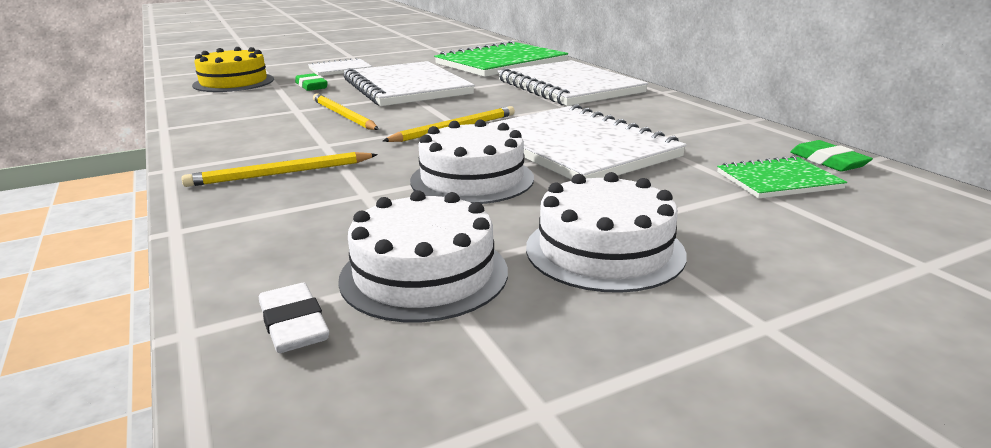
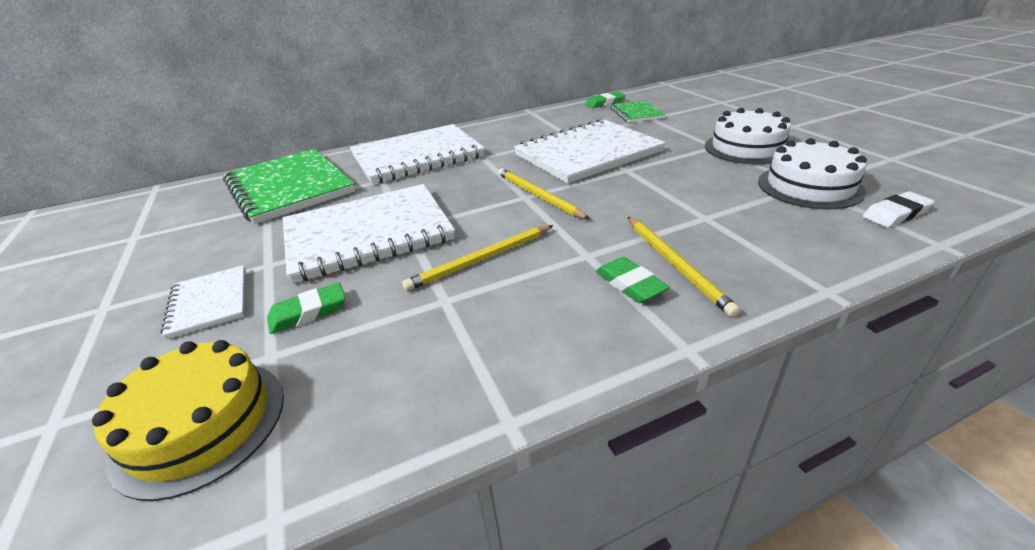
camera: 85 degrees left, 10 degrees up
white cake [410,119,534,204] -> none
none -> green eraser [596,257,670,303]

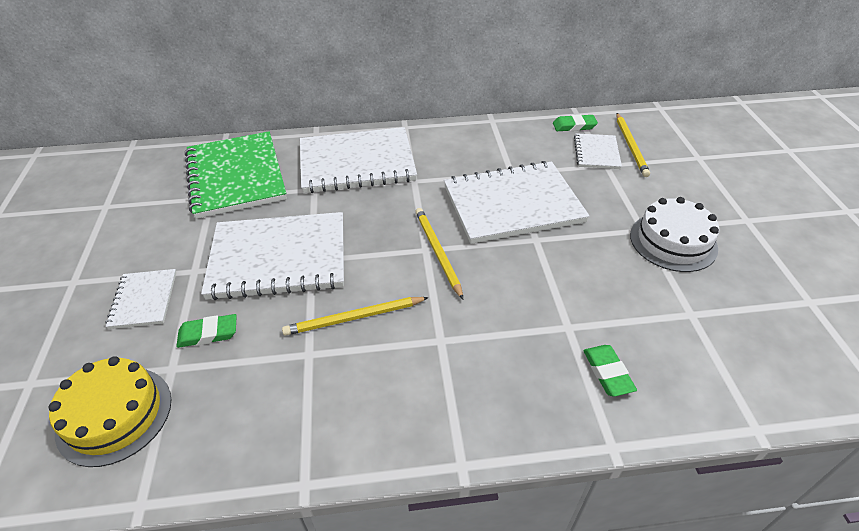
camera: 15 degrees right, 10 degrees up
green eraser [596,257,670,303] -> green eraser moved to [583,345,637,397]
green notebook [610,100,666,123] -> white notebook [574,133,622,169]
yellow pencil [628,217,740,317] -> yellow pencil moved to [616,113,650,177]
white cake [758,138,867,209] -> none
white eraser [863,191,935,227] -> none

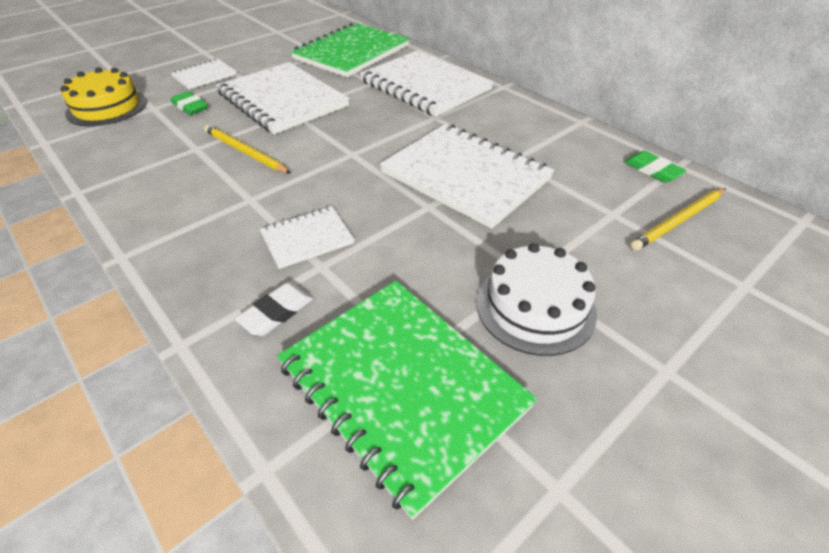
camera: 55 degrees right, 0 degrees up
yellow pencil [415,208,463,299] -> none
white notebook [574,133,622,169] -> white notebook moved to [260,206,355,269]
green eraser [583,345,637,397] -> white eraser [235,283,313,336]
none -> green notebook [277,281,537,520]

